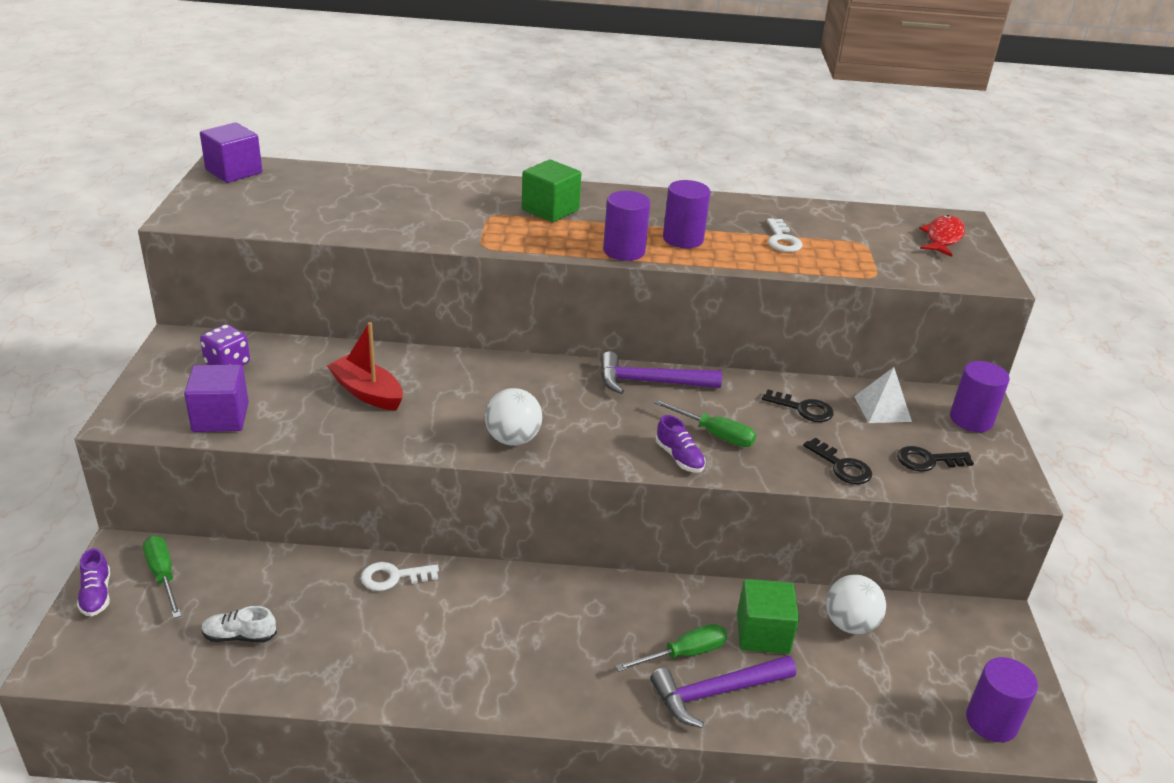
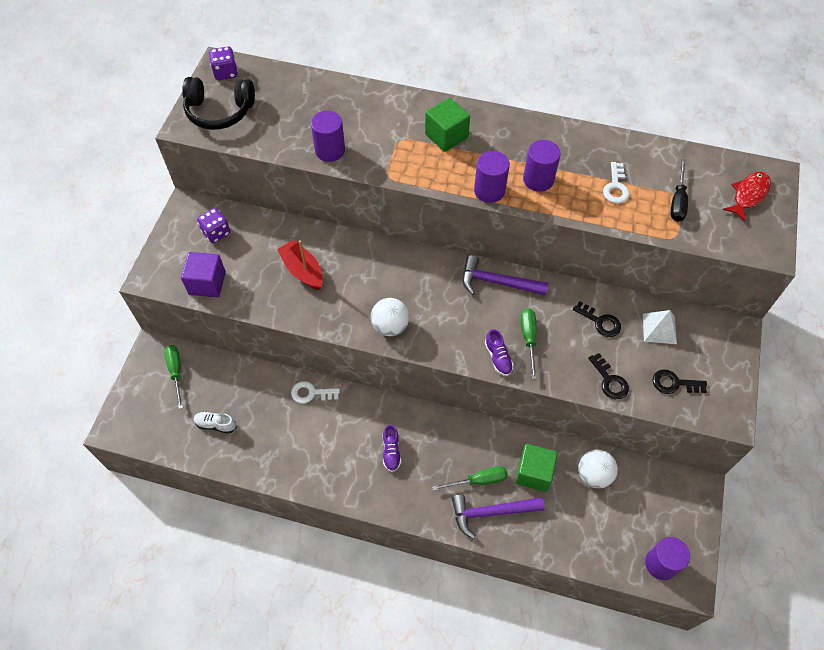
camera: 15 degrees right, 25 degrees up
purple shoe [77,548,110,616] -> purple shoe moved to [383,425,401,472]
purple cube [200,123,262,183] -> purple dice [209,46,238,80]
green screwdriver [653,399,756,447] -> green screwdriver turned 135 degrees counterclockwise [521,309,537,379]
purple cylinder [950,361,1010,432] -> purple cylinder moved to [311,110,345,162]
none -> black headphones [182,77,255,130]
none -> black screwdriver [671,159,688,222]

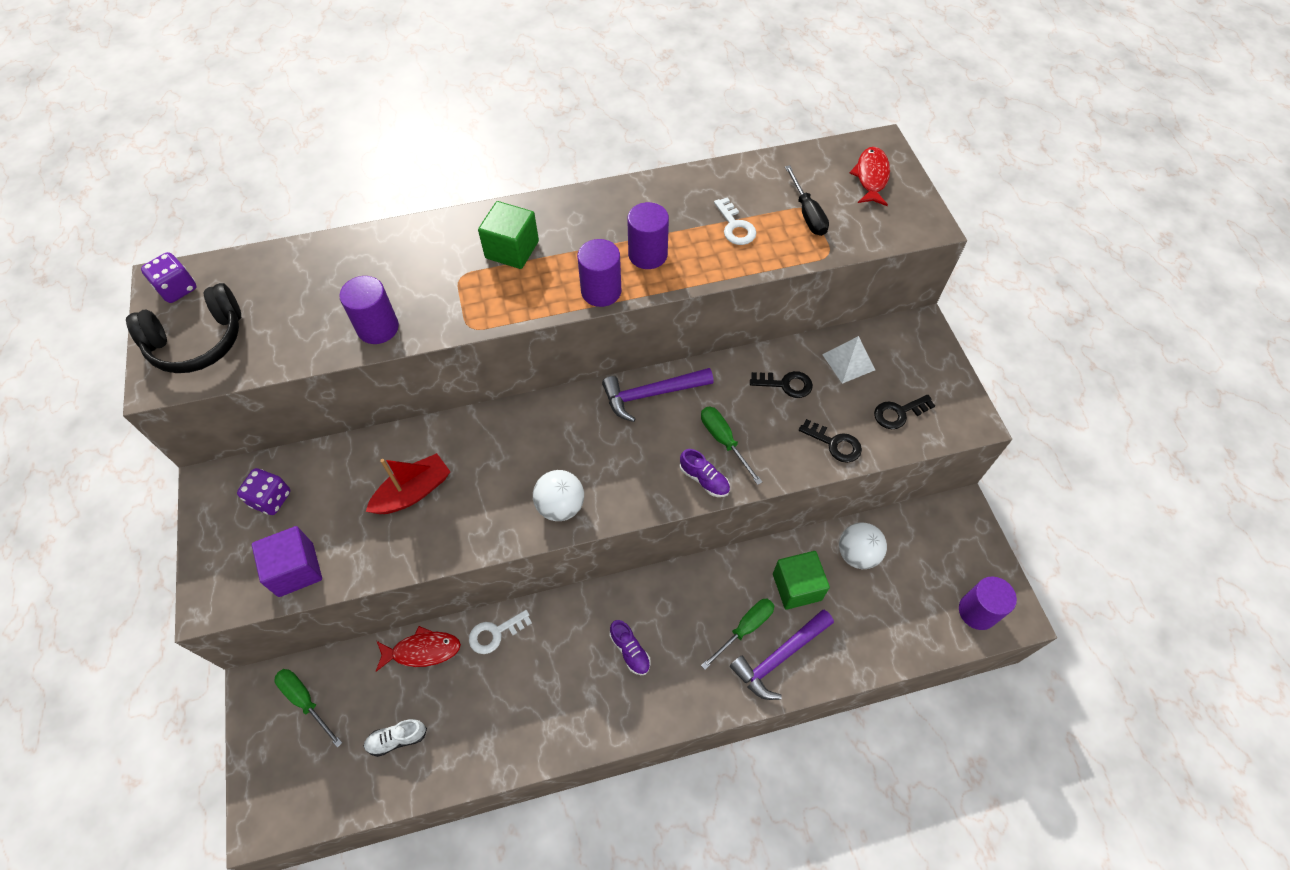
camera: 30 degrees left, 0 degrees up
red boat [277,240,323,290] -> red boat turned 120 degrees clockwise [366,453,450,514]
none -> red fish [376,626,461,672]

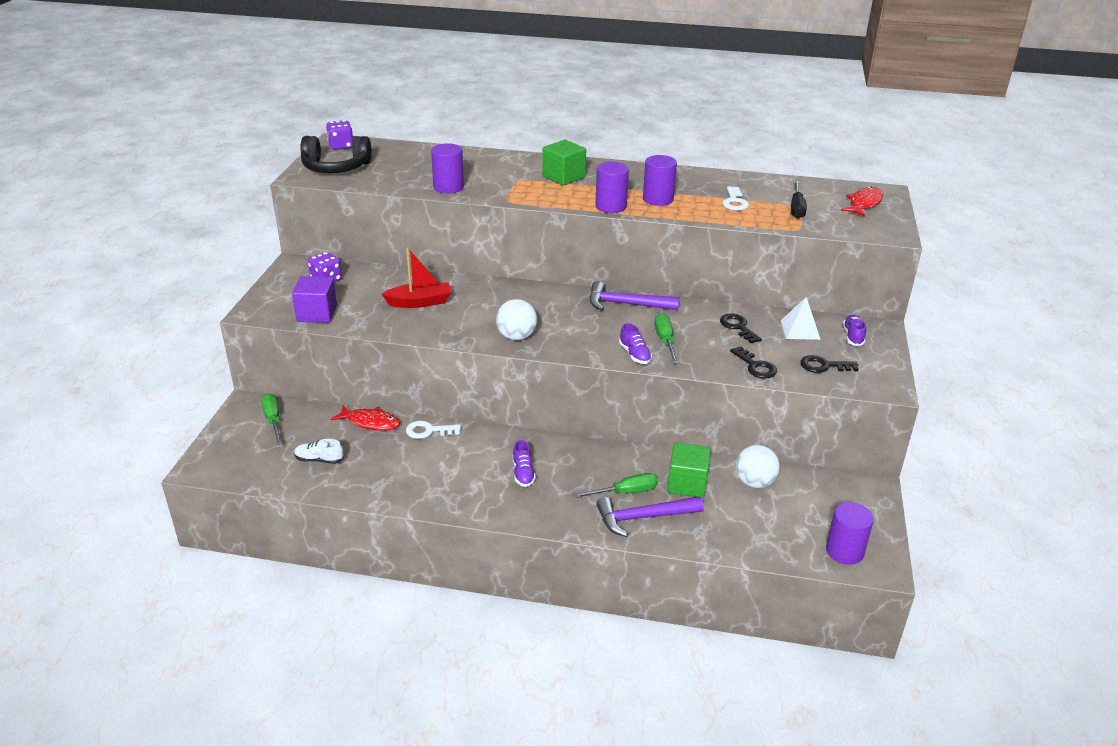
camera: 25 degrees right, 25 degrees down
black key [750,371,813,398] -> black key turned 150 degrees counterclockwise [720,314,762,343]
none -> purple shoe [843,315,866,346]

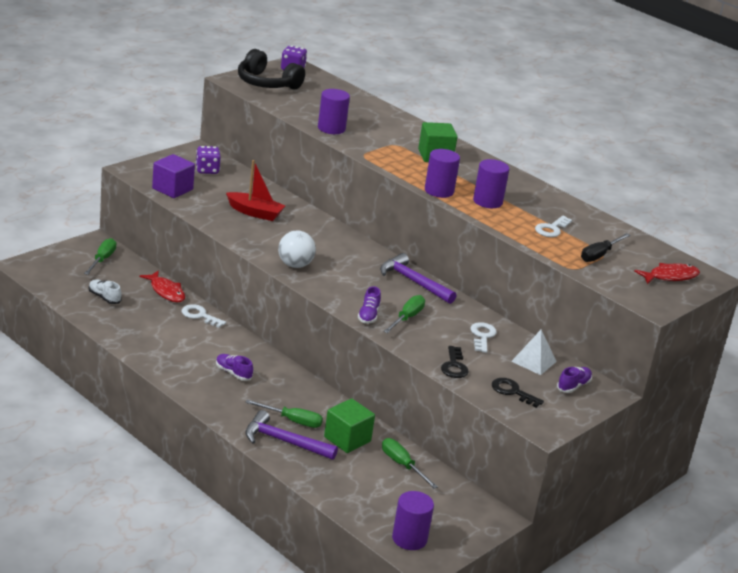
camera: 30 degrees right, 5 degrees down
purple shoe [513,440,536,487] -> purple shoe turned 105 degrees clockwise [216,354,253,381]
black key [720,314,762,343] -> white key [471,322,497,353]
white ball [736,445,780,488] -> green screwdriver [382,438,438,489]

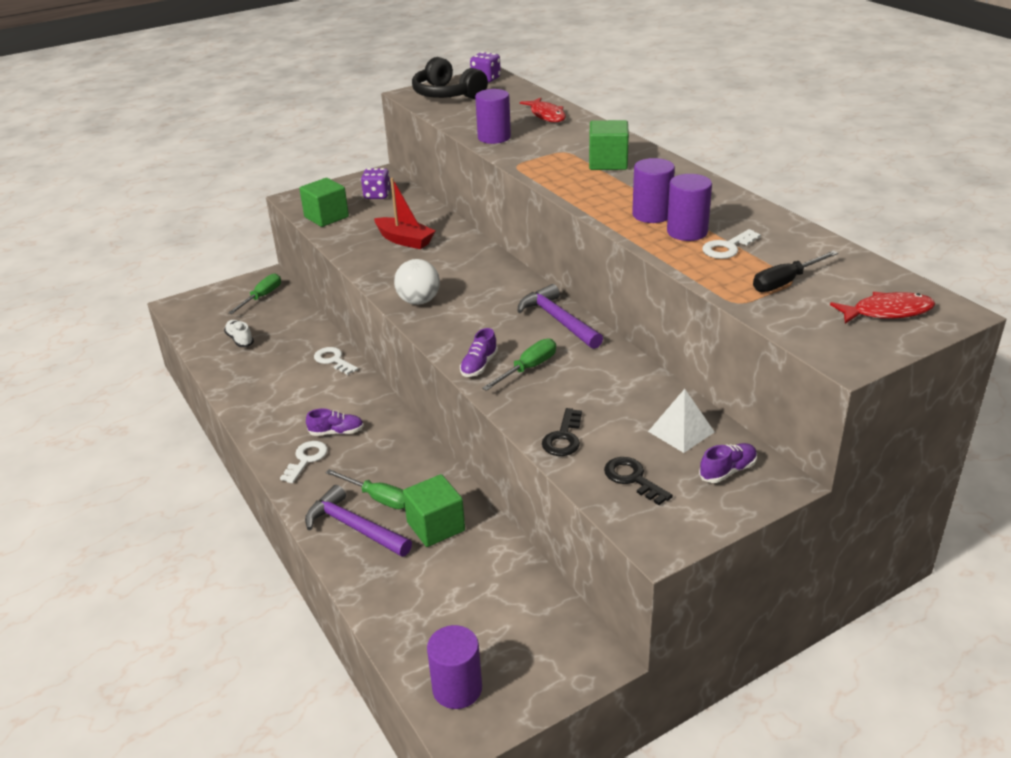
camera: 20 degrees right, 5 degrees up
red fish [139,271,185,302] -> red fish moved to [520,98,566,122]
purple cube [152,154,195,198] -> green cube [299,178,349,227]
purple shoe [216,354,253,381] -> purple shoe turned 120 degrees clockwise [306,408,364,436]
green screwdriver [382,438,438,489] -> none
purple cylinder [425,149,460,198] -> purple cylinder moved to [667,174,712,241]
white key [471,322,497,353] -> white key moved to [280,441,328,483]

